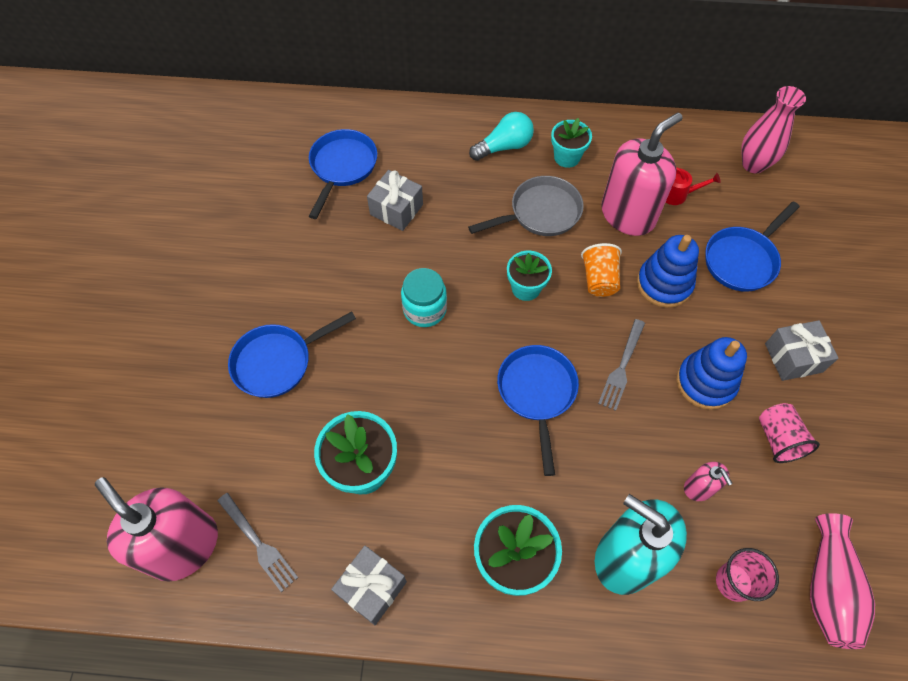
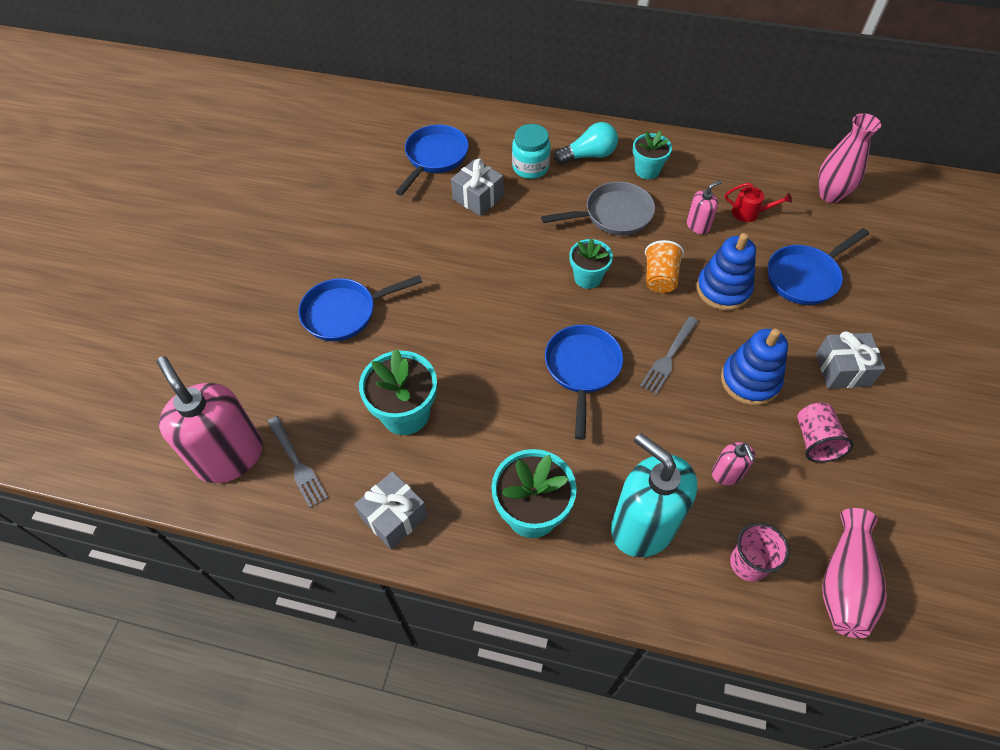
camera: 10 degrees right, 5 degrees down
turquoise jar [401,268,447,327] -> turquoise jar moved to [512,124,551,179]
pink soap dispenser [601,113,682,236] -> pink soap dispenser [686,180,722,234], size x0.46

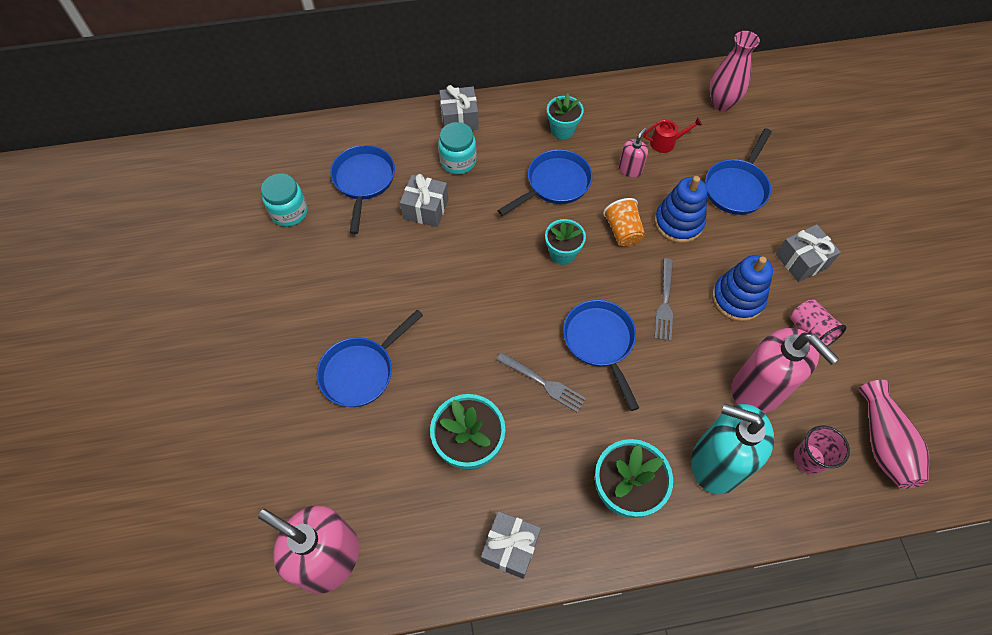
camera: 25 degrees left, 5 degrees up
grey fork [268,416,328,508] -> grey fork moved to [496,352,586,413]
grey pan [541,182,655,235] -> blue pan [497,149,593,216]
turquoise light bulb [554,122,618,164] -> none
pink soap dispenser [712,442,755,485] -> pink soap dispenser [731,328,839,413], size x2.16
none -> turquoise jar [261,174,308,227]
none -> grey gift [439,85,479,130]

